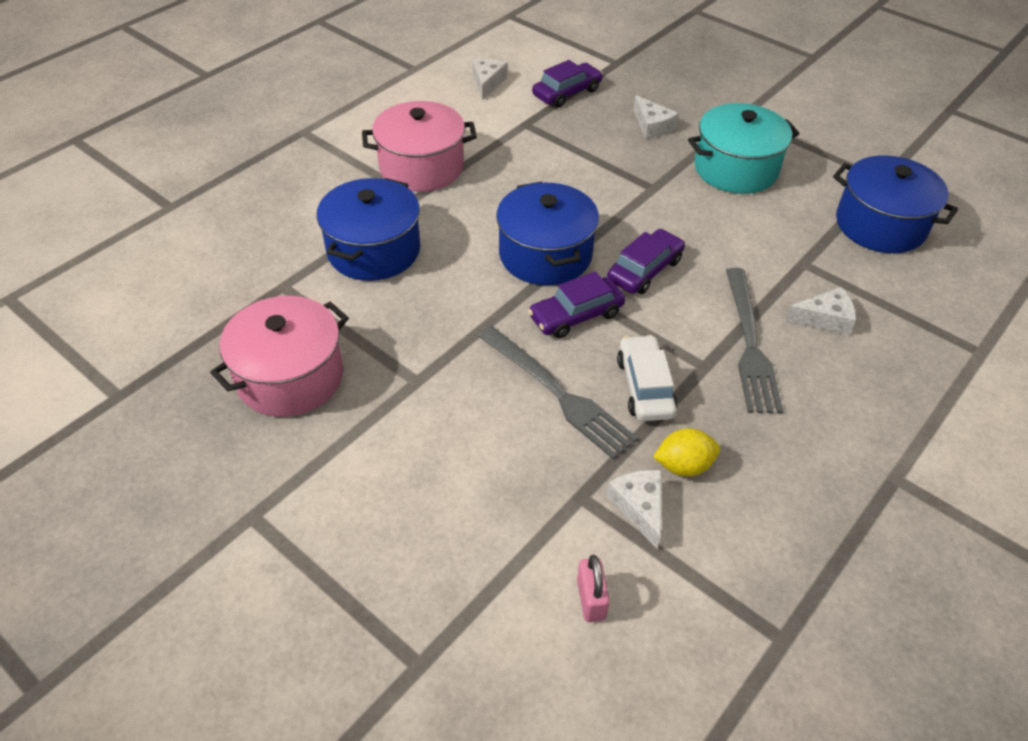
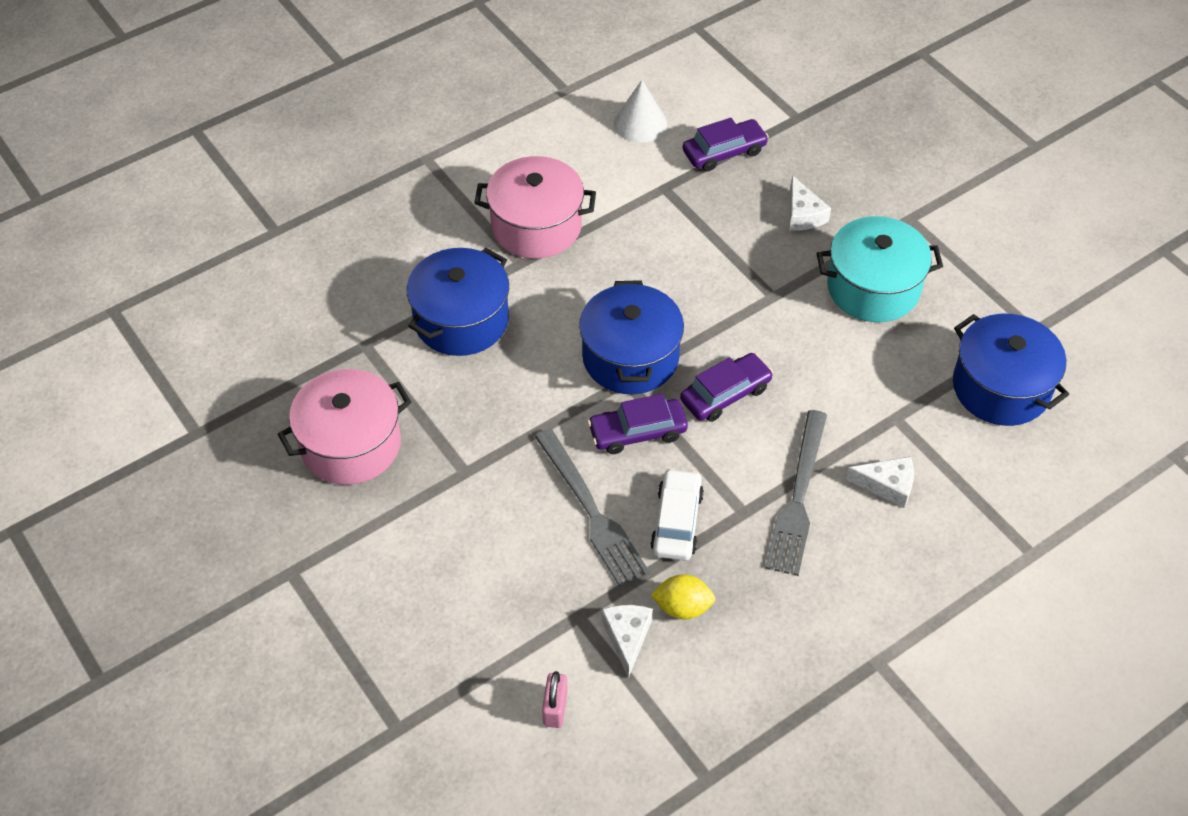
camera: 15 degrees right, 5 degrees up
white cheese [472,59,507,100] -> white cone [614,80,667,143]

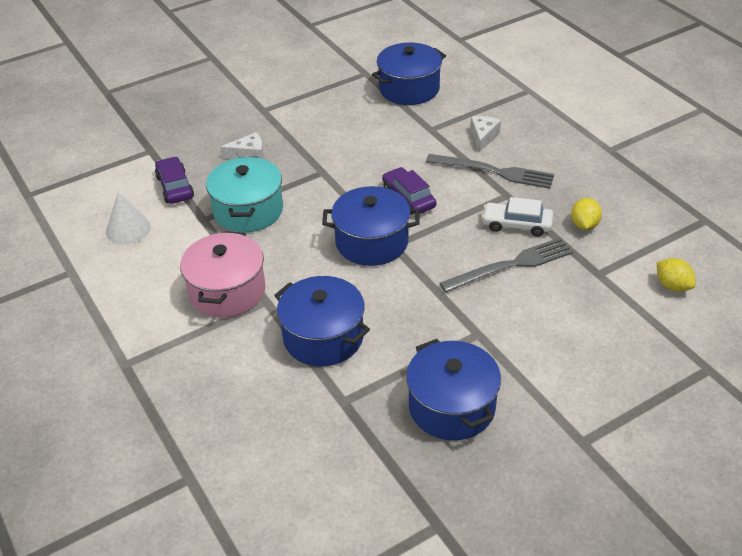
camera: 85 degrees left, 10 degrees down
pink pot [278,369,411,485] -> blue pot [406,339,501,440]
pink padlock [542,671,568,728] -> yellow lemon [657,258,696,292]
purple car [588,394,688,454] -> none
white cheese [601,605,653,678] -> none
turquoise pot [817,216,943,322] -> turquoise pot moved to [206,157,283,233]

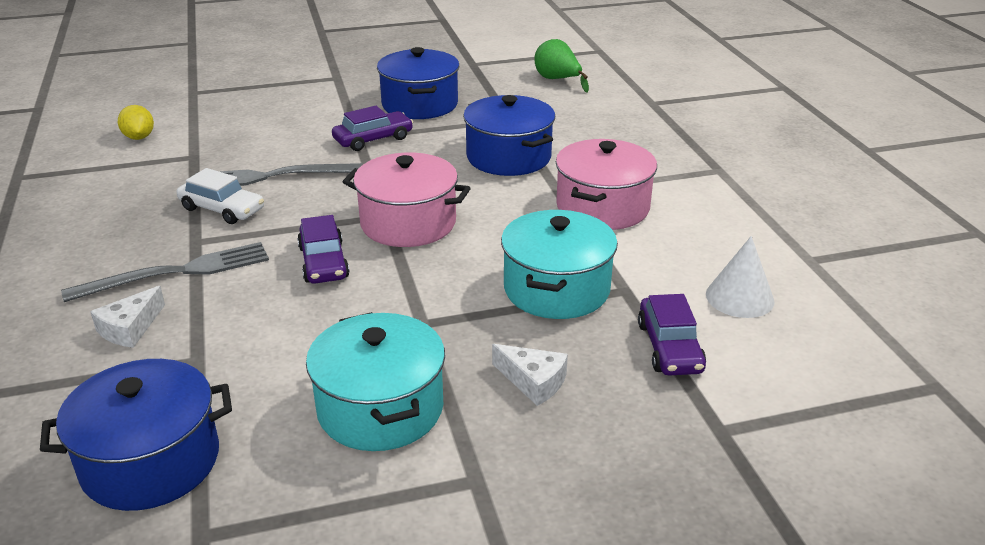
camera: 165 degrees left, 10 degrees down
white cheese [220,132,264,159] -> white cheese turned 150 degrees counterclockwise [492,344,568,406]
blue pot [322,186,420,266] -> pink pot [343,153,471,247]
grey fork [426,154,554,189] -> grey fork turned 120 degrees clockwise [61,242,269,302]
yellow lemon [571,198,602,230] -> none
none -> turquoise pot [306,312,445,451]
none -> purple car [332,106,413,151]
none -> green pear [534,39,589,93]

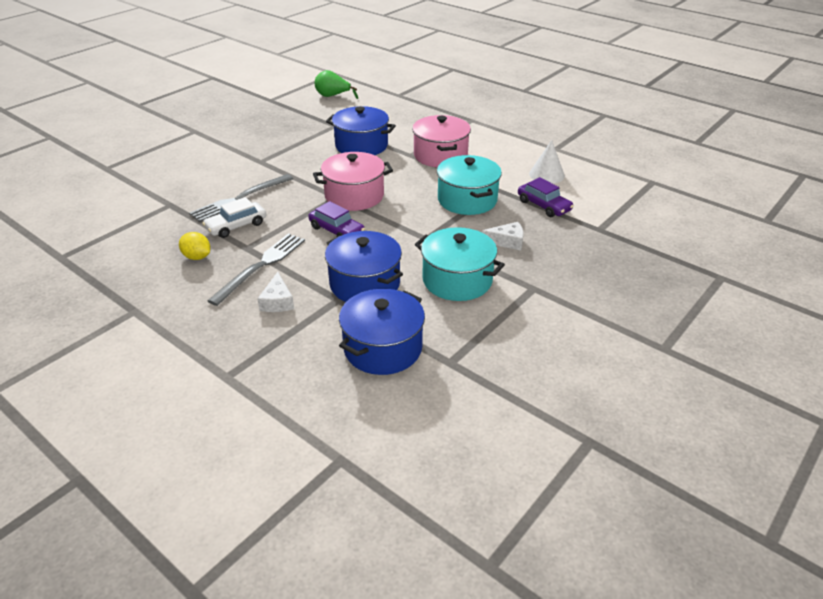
camera: 35 degrees left, 5 degrees up
yellow lemon [118,105,154,140] -> yellow lemon moved to [179,232,210,260]
white car [176,168,264,224] -> white car turned 150 degrees clockwise [202,197,267,238]
purple car [332,106,413,151] -> none
blue pot [377,47,459,119] -> blue pot moved to [325,231,403,302]

